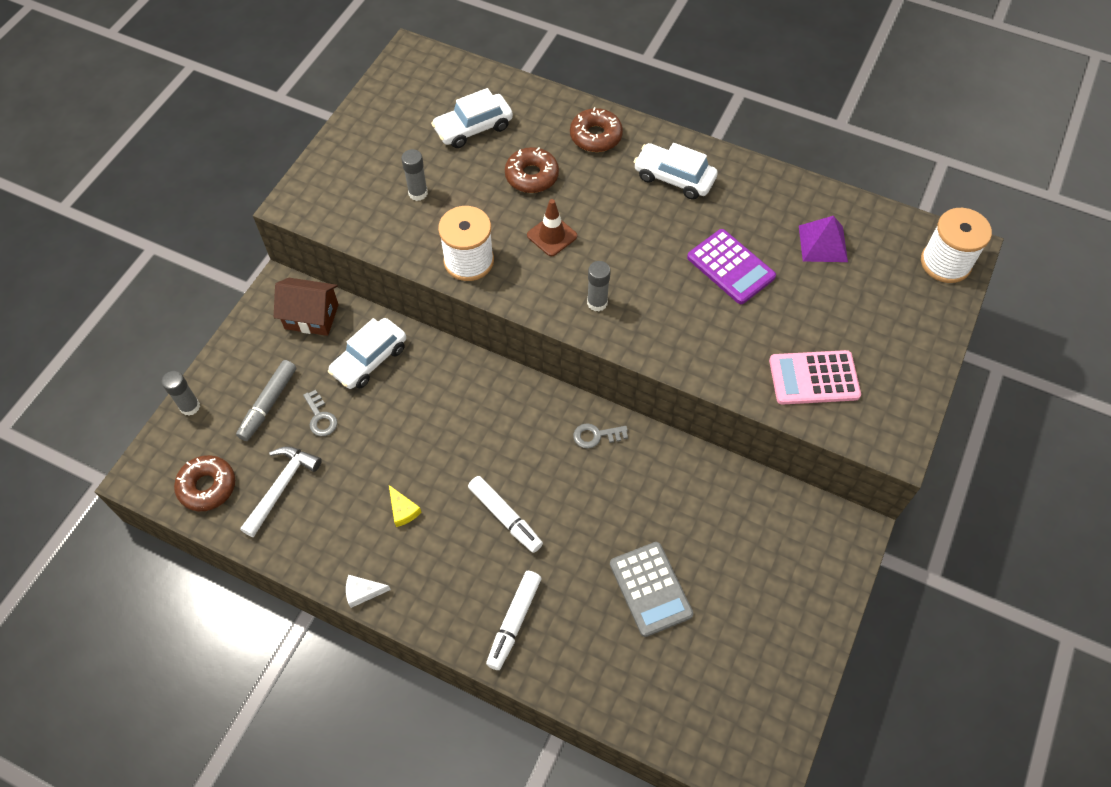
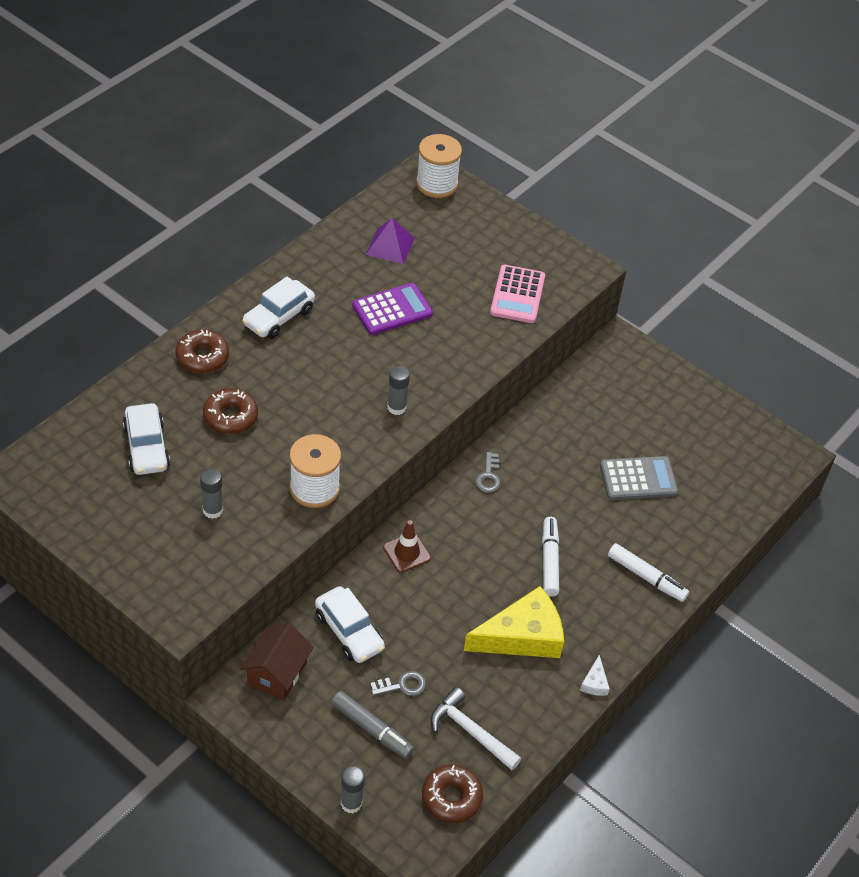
camera: 80 degrees left, 10 degrees down
yellow cheese [389,485,422,527] -> yellow cheese [464,586,564,658], size x2.47
white marker [468,476,543,553] -> white marker turned 60 degrees counterclockwise [542,517,559,597]
brown traffic cone [527,199,577,256] -> brown traffic cone moved to [383,520,431,573]

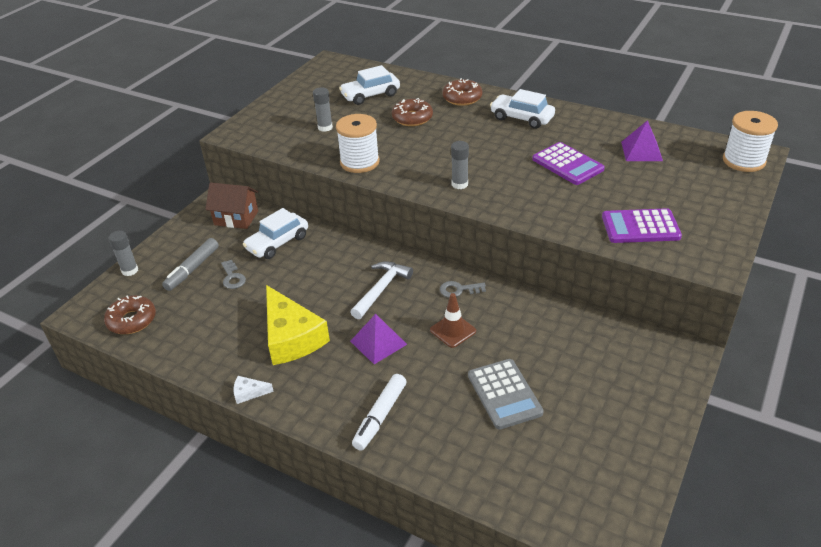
camera: 85 degrees right, 10 degrees down
brown traffic cone [383,520,431,573] -> brown traffic cone moved to [430,293,476,348]
white hammer [431,687,521,770] -> white hammer moved to [351,261,413,319]
pink calculator [490,265,545,323] -> purple calculator [602,208,682,243]
white marker [542,517,559,597] -> purple pyramid [350,314,407,364]

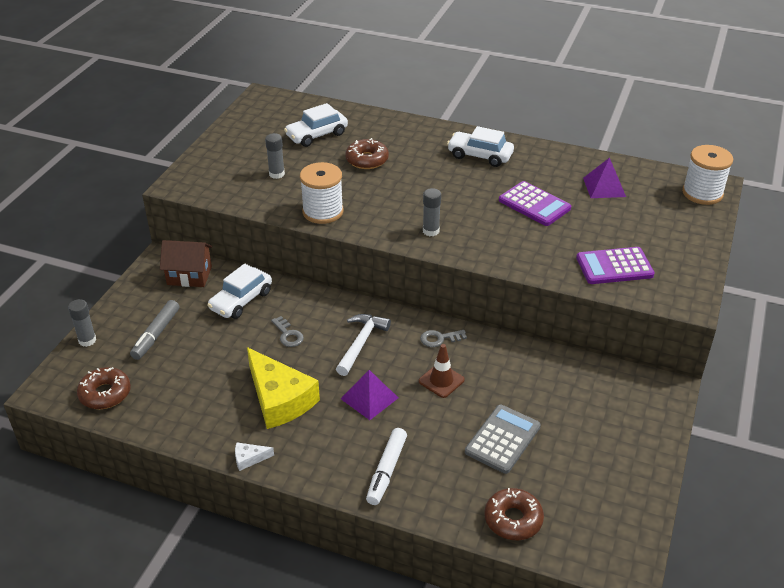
camera: 10 degrees left, 0 degrees up
grey key [221,260,246,289] -> grey key moved to [271,316,304,347]
brown donut [442,78,483,106] -> brown donut moved to [484,488,544,540]
grey calculator [468,359,544,430] -> grey calculator turned 120 degrees counterclockwise [465,405,541,474]

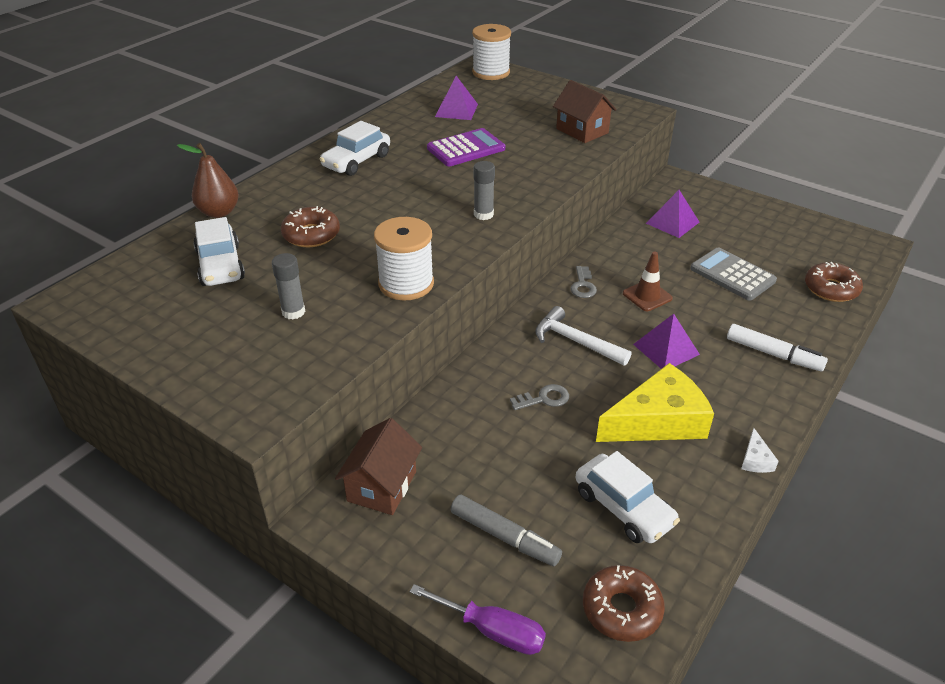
camera: 75 degrees left, 0 degrees up
grey glue stick [68,299,96,347] -> purple screwdriver [410,584,546,655]
white car [207,263,272,319] -> white car moved to [576,451,680,543]
purple calculator [576,247,655,284] -> brown house [553,80,617,143]
none -> brown pear [177,143,239,218]
none -> purple pyramid [646,190,699,238]

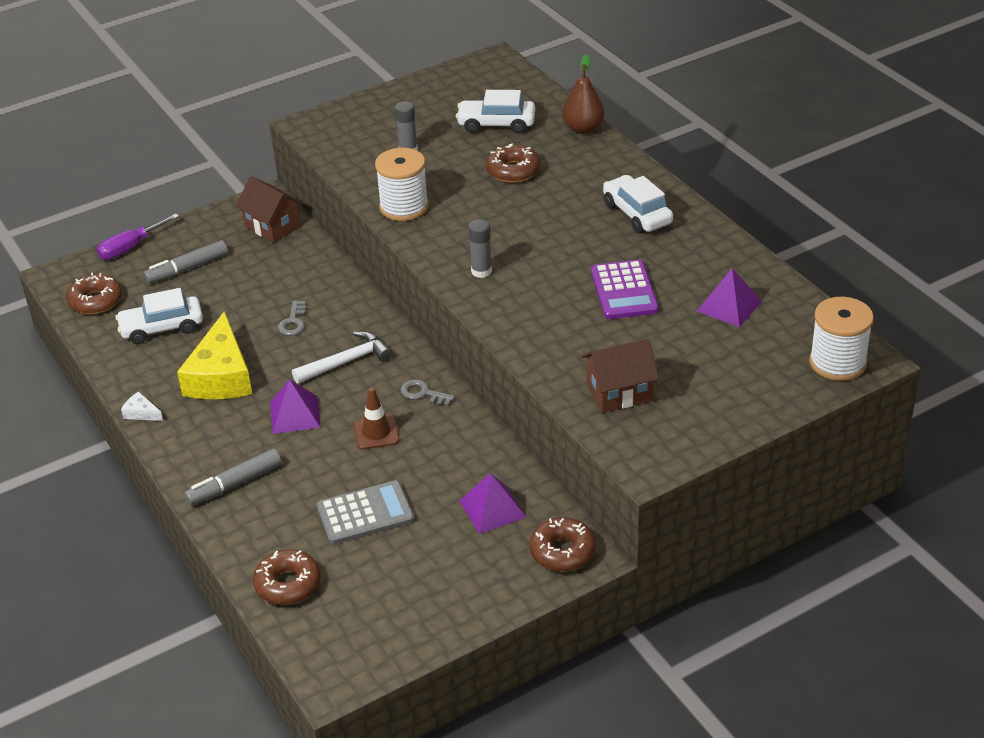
camera: 115 degrees right, 0 degrees up
white marker [727,324,828,371] -> grey marker [184,449,281,505]
none -> brown donut [529,517,596,571]

